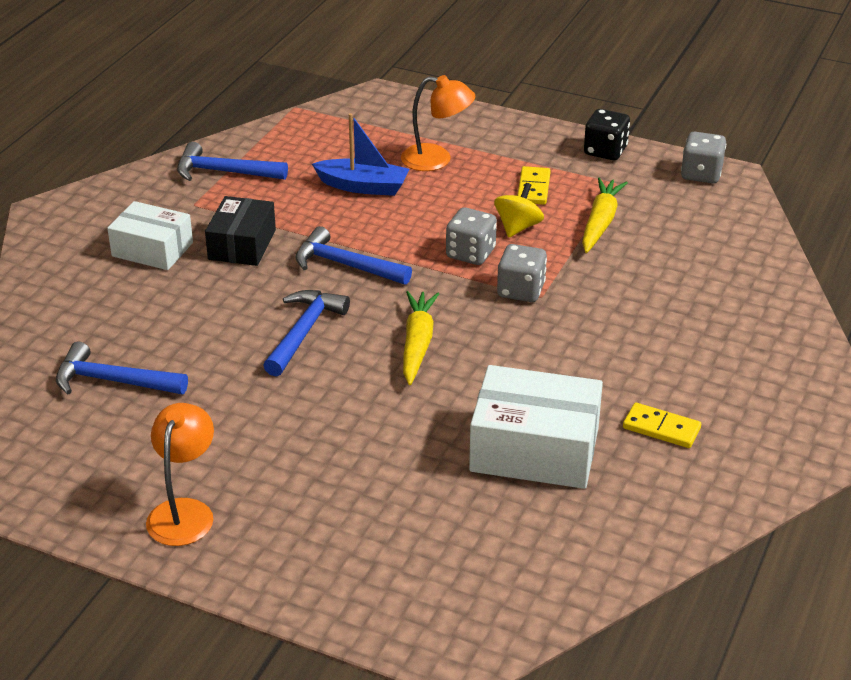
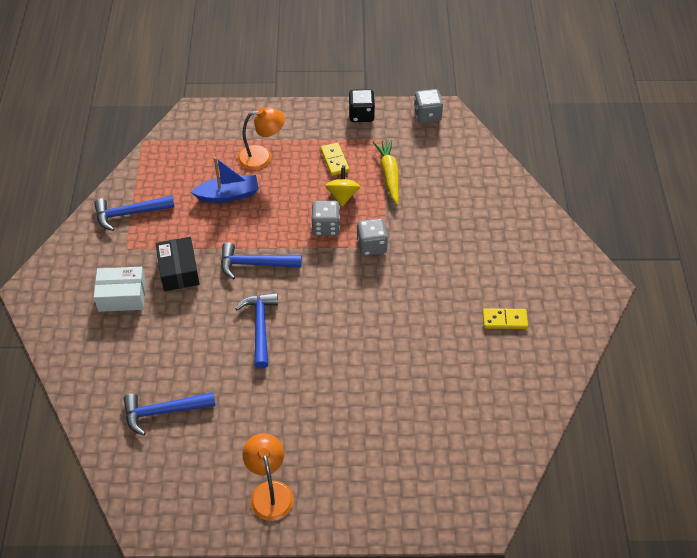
camera: 25 degrees left, 15 degrees up
yellow carrot [403,291,439,385] -> none
white box [469,365,603,489] -> none

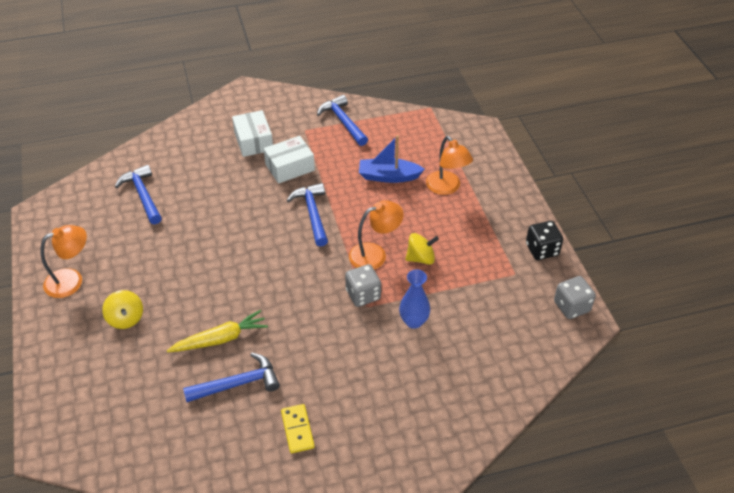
camera: 75 degrees right, 5 degrees down
black box [155,237,200,291] -> white box [264,136,315,184]
blue boat [191,157,259,203] -> blue boat turned 120 degrees clockwise [359,135,425,183]
blue hammer [235,293,278,369] -> blue hammer moved to [183,353,280,402]
grey dice [311,201,340,236] -> orange lamp [349,200,404,270]
yellow domino [320,143,350,176] -> none
yellow carrot [373,139,399,205] -> yellow carrot moved to [167,310,268,353]
none -> yellow spinning top [102,290,143,329]
none -> blue vase [399,270,430,329]

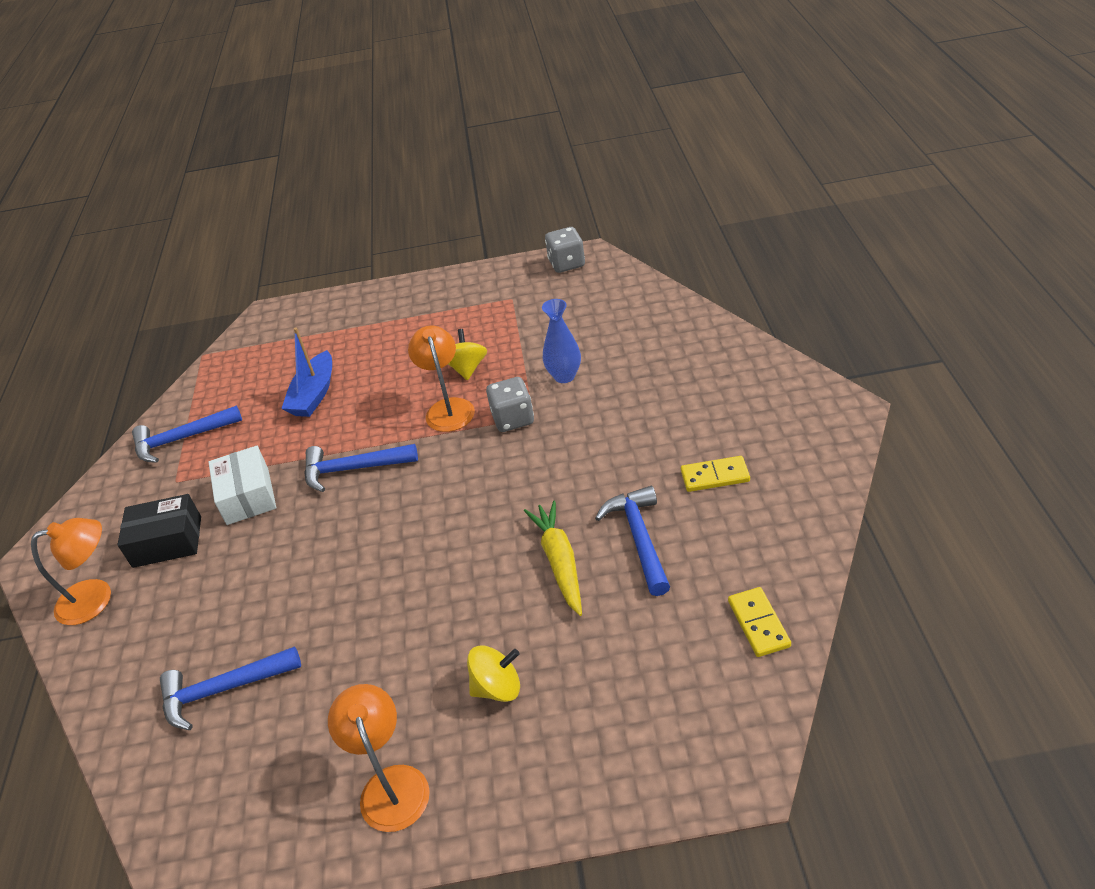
camera: 75 degrees left, 5 degrees down
white box [232,110,273,157] -> black box [117,494,201,568]
orange lamp [426,136,473,195] -> orange lamp moved to [31,518,111,625]
black dice [526,221,563,260] -> none
none -> yellow domino [728,587,791,657]

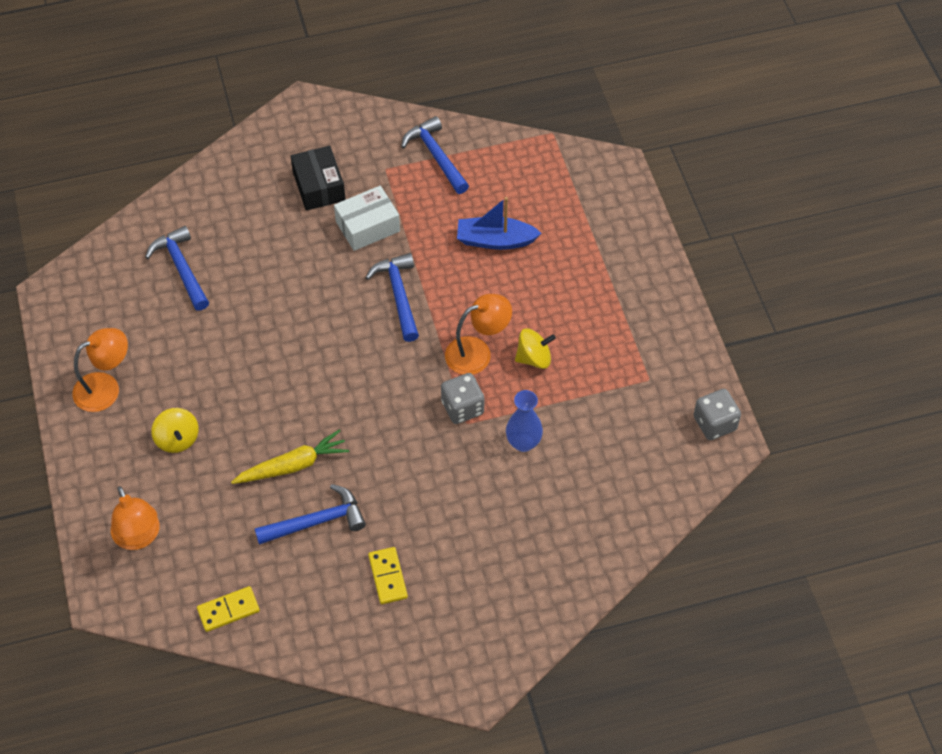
camera: 75 degrees right, 15 degrees up
orange lamp [31,518,111,625] -> orange lamp moved to [111,486,159,550]

